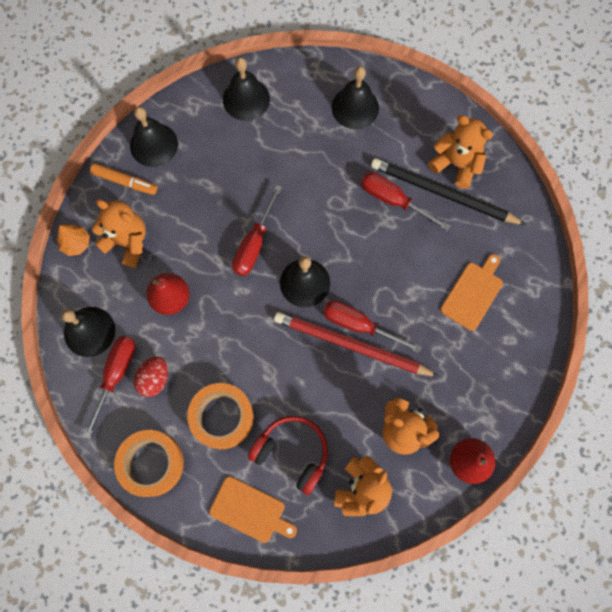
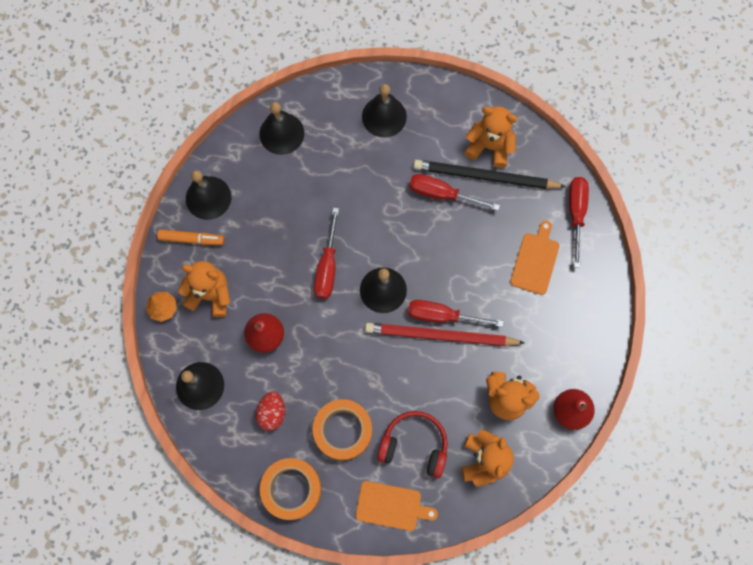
camera: 15 degrees left, 0 degrees up
red screwdriver [83,336,135,439] -> red screwdriver moved to [569,177,589,268]

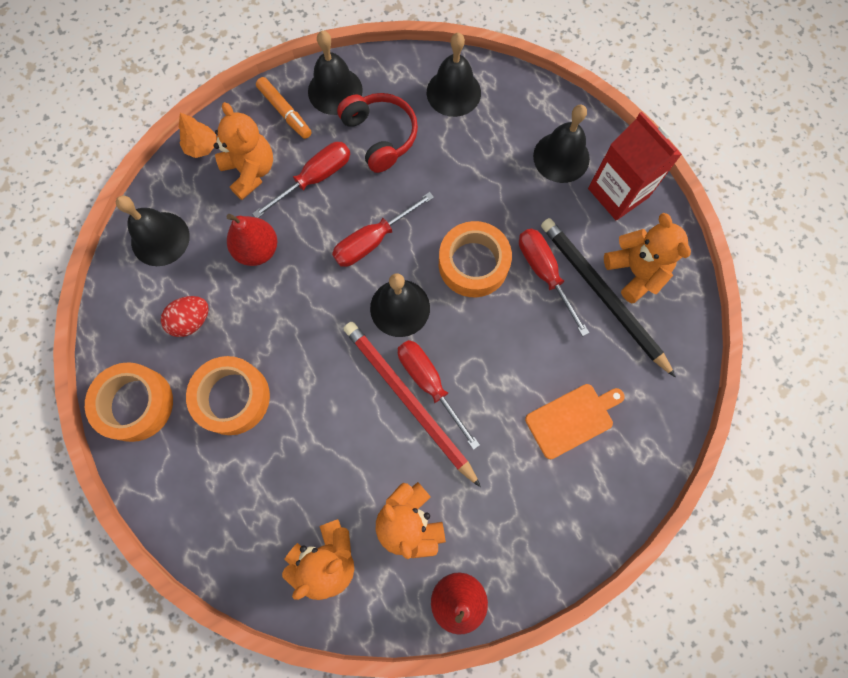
camera: 45 degrees right, 0 degrees up
orange cutting board [356,481,438,531] -> none
red headphones [377,411,448,478] -> red headphones moved to [337,93,418,173]
red screwdriver [569,177,589,268] -> red screwdriver moved to [252,142,350,218]
none -> orange tape [439,221,512,297]
none -> red carton [588,112,682,221]

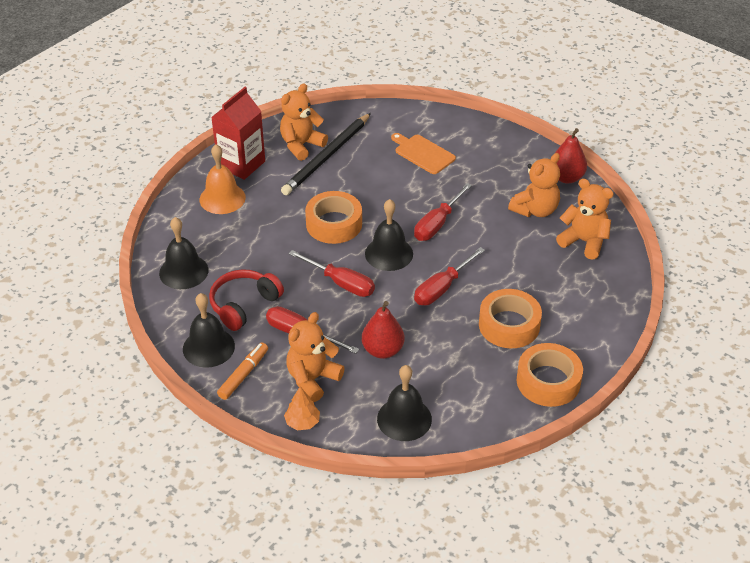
camera: 110 degrees left, 30 degrees down
red egg [161,296,209,337] -> none
red pencil [344,322,481,487] -> none
red screwdriver [519,228,589,336] -> red screwdriver moved to [414,247,485,305]
black bell [533,105,590,183] -> orange bell [200,144,246,214]

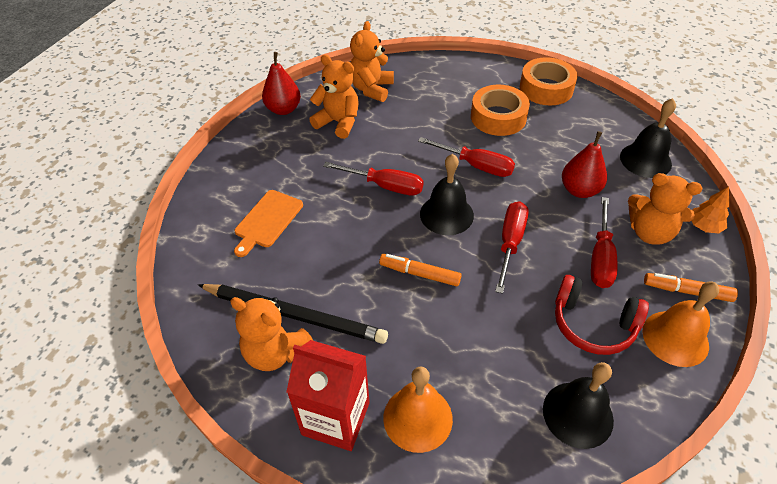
camera: 105 degrees left, 5 degrees up
black bell [183,293,235,368] -> orange bell [643,282,719,367]
orange tape [305,191,362,244] -> orange marker [379,254,461,286]

